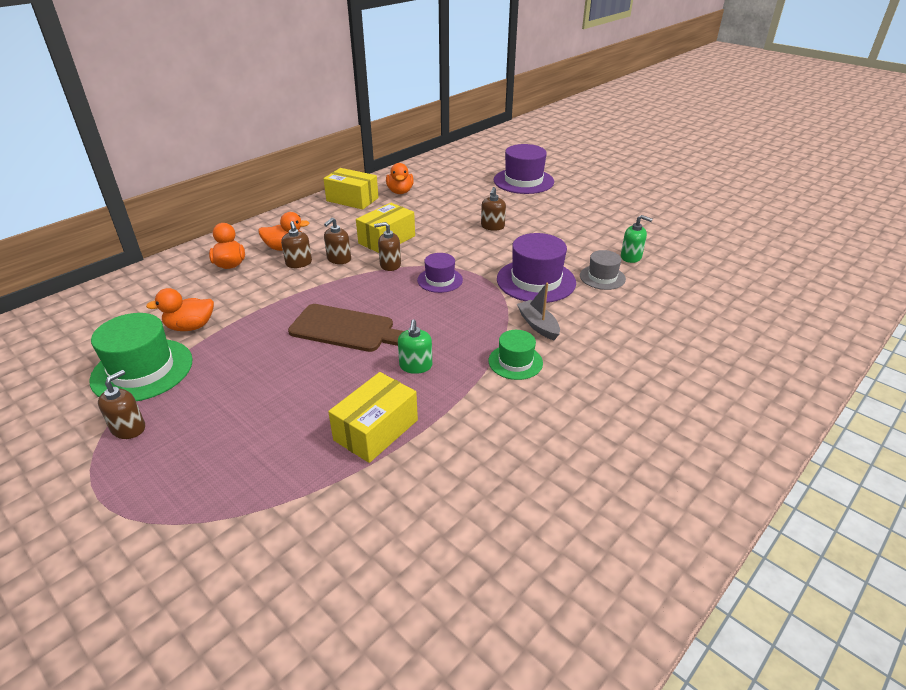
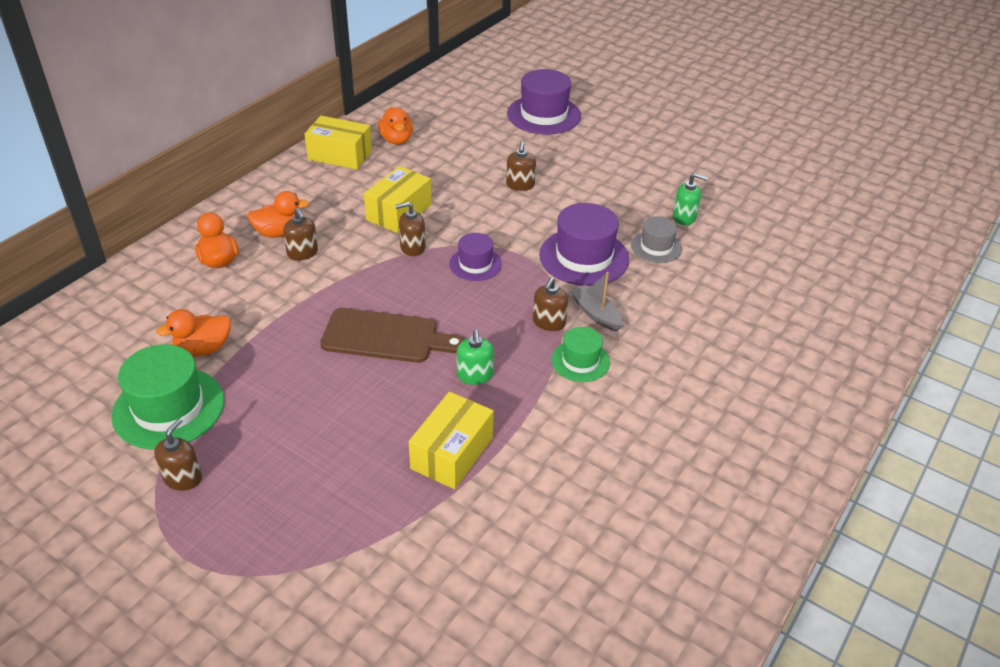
camera: 10 degrees left, 5 degrees up
brown soap dispenser [324,217,351,264] -> brown soap dispenser moved to [533,277,568,331]

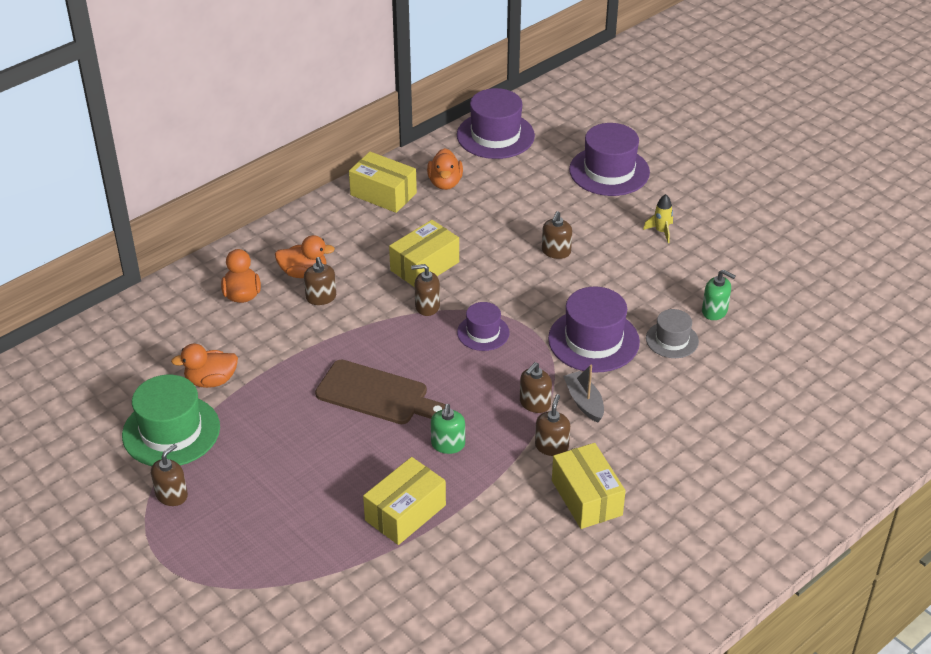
camera: 15 degrees right, 0 degrees up
green hat [551,327,610,382] -> brown soap dispenser [535,394,570,456]
none -> purple hat [457,88,535,159]
none -> yellow box [552,443,626,529]
none -> yellow rocket [643,194,673,243]

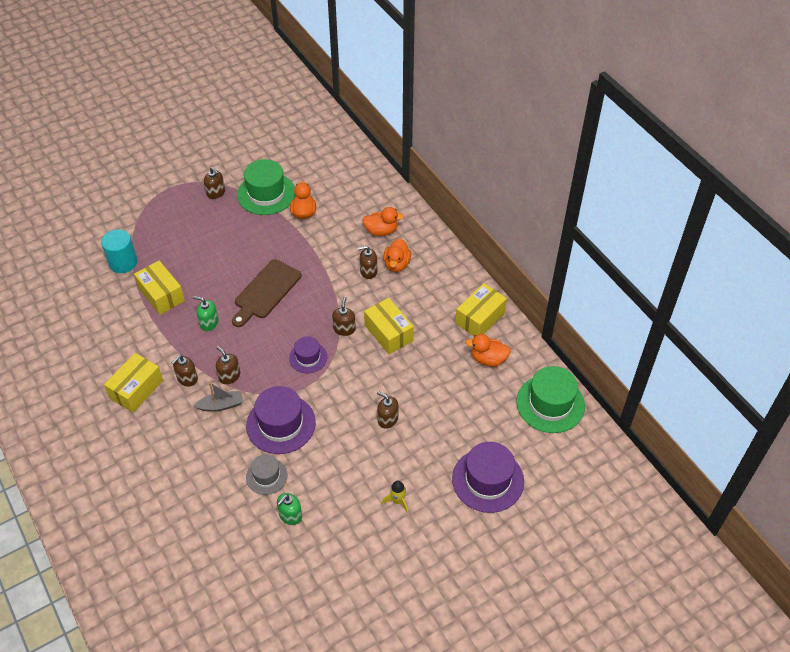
camera: 100 degrees right, 10 degrees up
purple hat [457,88,535,159] -> green hat [516,366,585,433]
brown soap dispenser [535,394,570,456] -> brown soap dispenser turned 105 degrees clockwise [171,355,198,387]
yellow box [552,443,626,529] -> yellow box turned 45 degrees counterclockwise [104,353,163,413]
none -> turquoise cylinder [101,229,137,273]

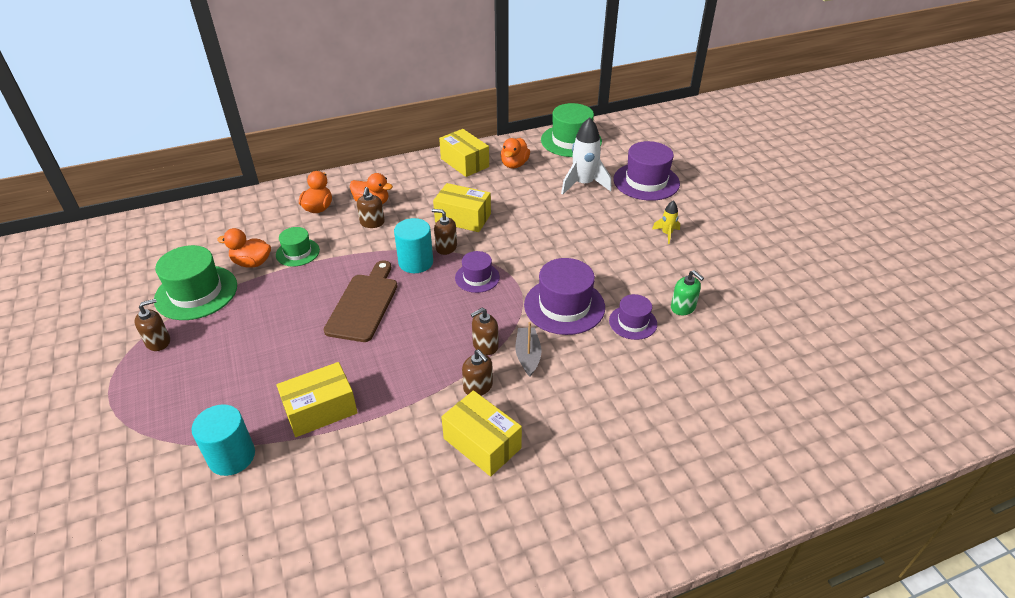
camera: 80 degrees left, 10 degrees down
green soap dispenser [193,296,218,331] -> none
brown cutting board [232,259,302,327] -> brown cutting board turned 120 degrees counterclockwise [324,260,397,342]
grey hat [246,454,288,495] -> purple hat [609,294,657,340]
yellow box [364,298,414,354] -> yellow box turned 45 degrees clockwise [433,183,491,232]
brown soap dispenser [377,391,398,429] -> none
none -> green hat [276,227,320,266]
none -> turquoise cylinder [394,218,433,273]
none -> white rocket [561,117,612,195]

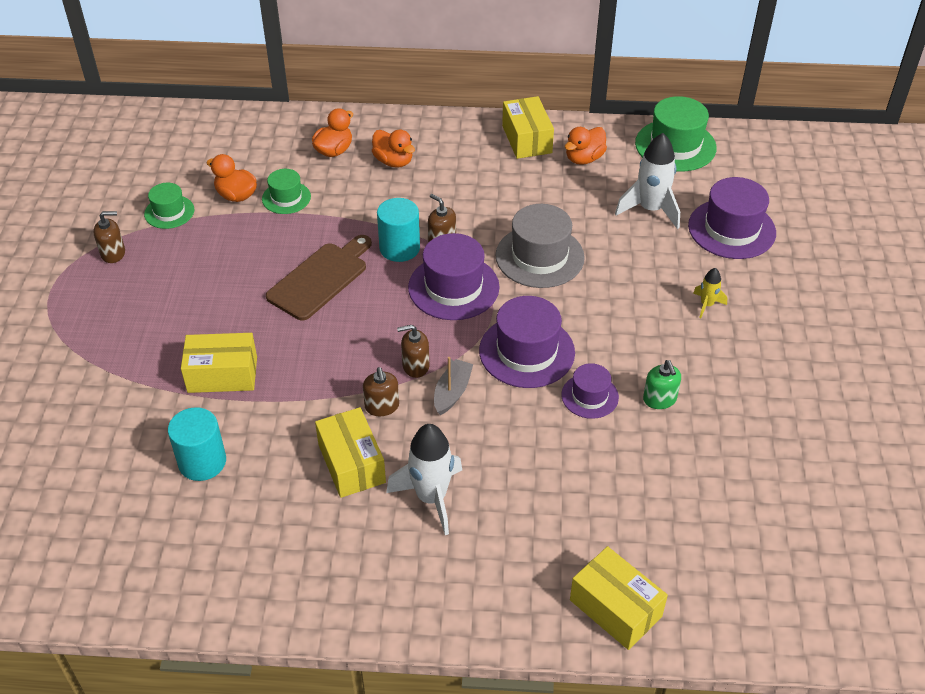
camera: 25 degrees right, 5 degrees up
green hat [154,245,237,320] -> green hat [144,183,194,229], size x0.58
turquoise cylinder [192,404,255,476] -> turquoise cylinder moved to [168,407,226,481]
brown soap dispenser [357,187,385,228] -> none
yellow box [433,183,491,232] -> yellow box moved to [570,546,668,650]
purple hat [455,251,500,293] -> purple hat [408,233,500,320], size x1.73
none -> white rocket [386,424,462,535]
none -> grey hat [495,204,585,288]

